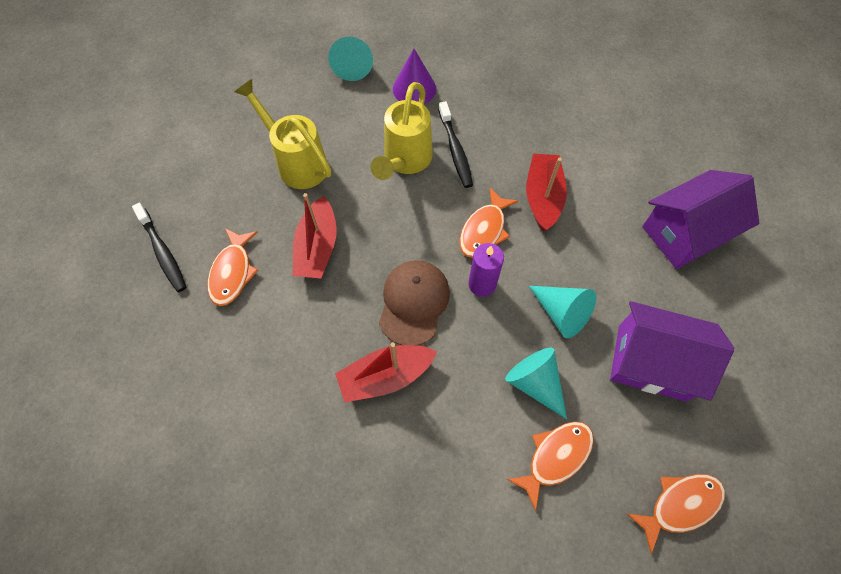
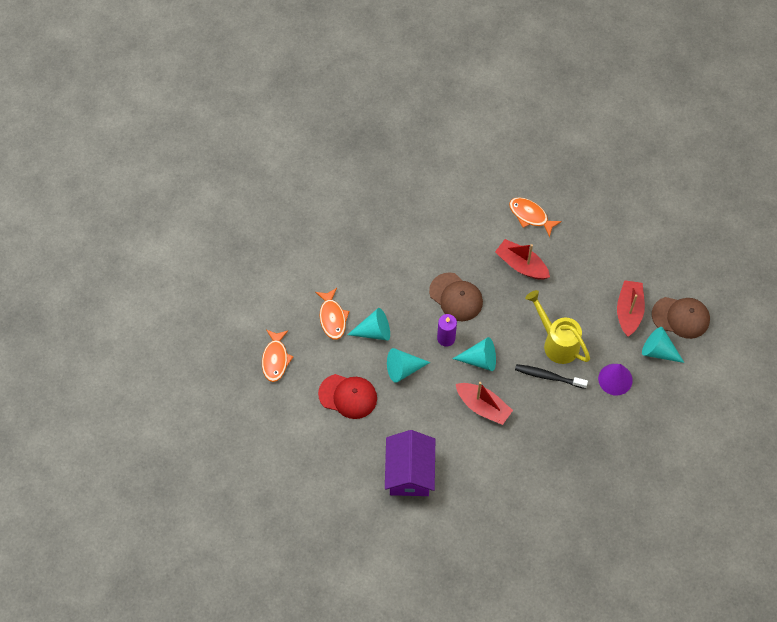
camera: 120 degrees right, 0 degrees up
black toothbrush [132,203,186,292] -> none
yellow watering can [235,79,331,189] -> none
red boat [335,343,437,402] -> red boat moved to [617,280,645,337]
orange fish [459,188,518,258] -> turquoise cone [452,337,496,371]
purple house [610,301,734,402] -> red cap [318,374,377,419]
none -> brown cap [652,297,710,339]

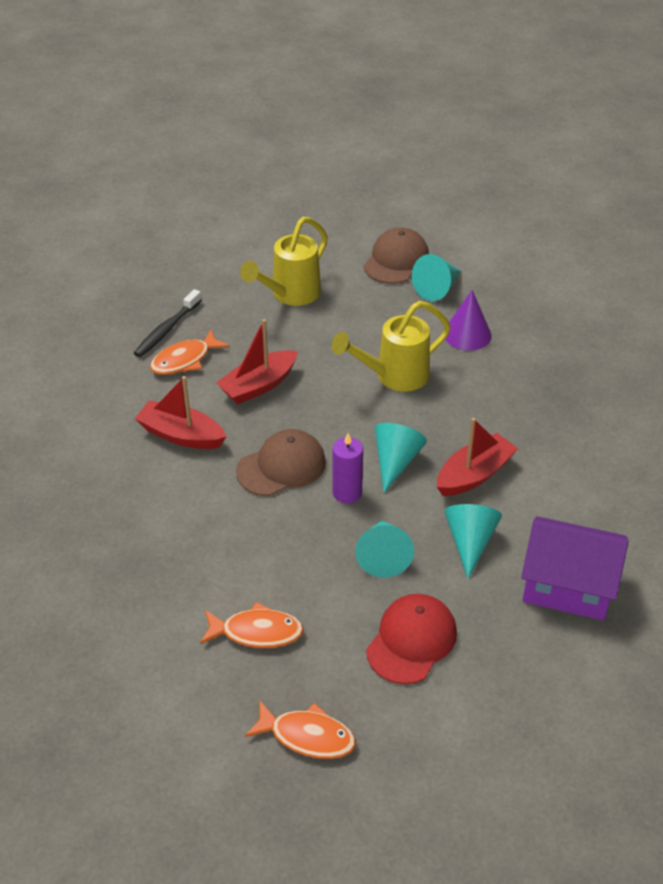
camera: 75 degrees left, 20 degrees down
turquoise cone [347,308,390,341] -> turquoise cone moved to [444,504,502,579]
black toothbrush [515,364,588,389] -> black toothbrush moved to [134,289,202,357]
red boat [617,280,645,337] -> red boat moved to [135,376,227,449]
none -> yellow watering can [240,217,328,306]

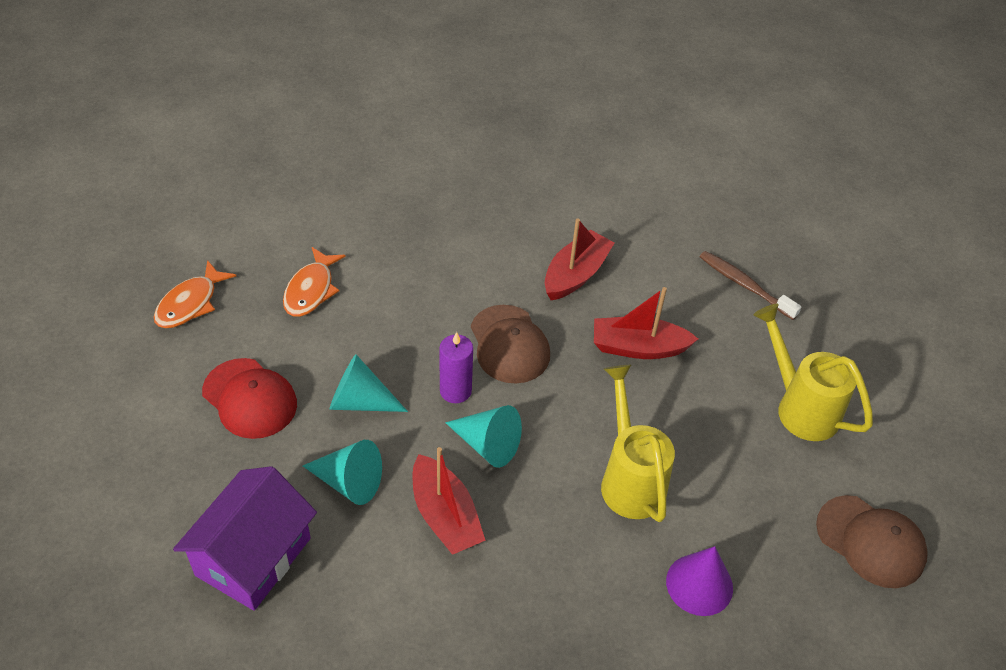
camera: 100 degrees right, 5 degrees up
black toothbrush [134,289,202,357] -> brown toothbrush [700,251,802,320]
orange fish [150,330,230,375] -> none
red boat [216,319,298,404] -> red boat turned 60 degrees counterclockwise [594,287,698,359]
turquoise cone [412,254,461,301] -> none

